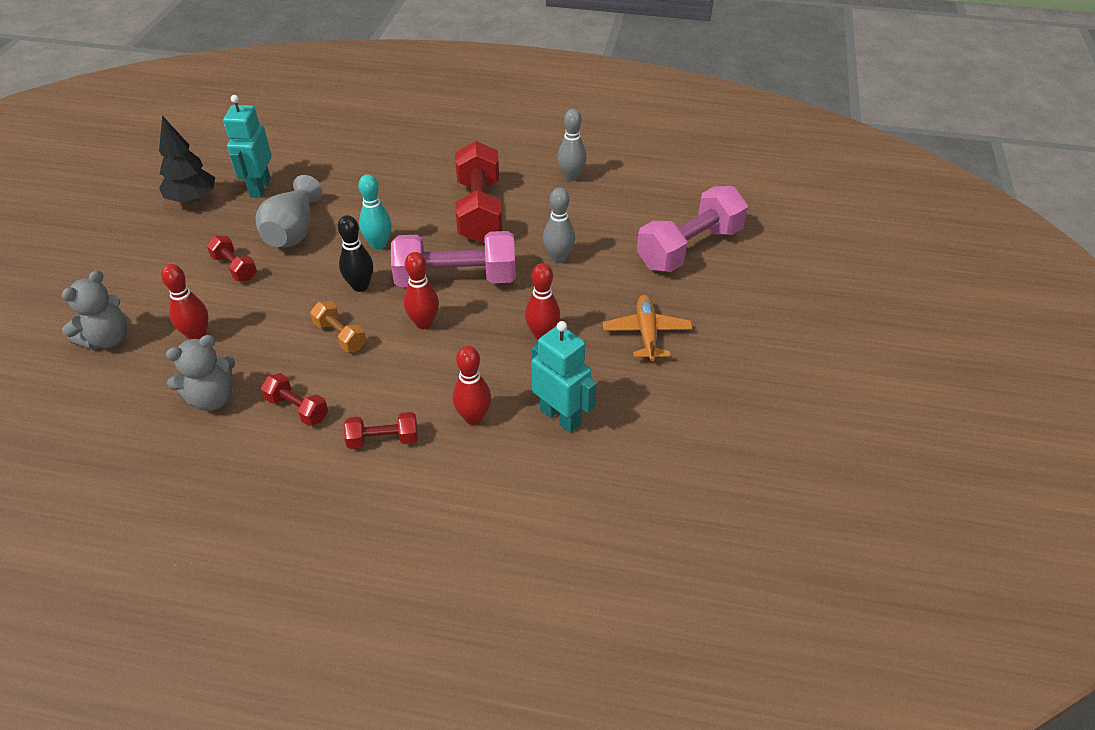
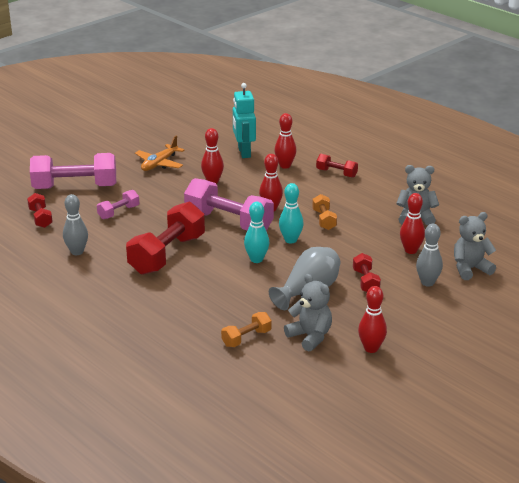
camera: 145 degrees left, 15 degrees down
black tree [159,116,215,204] -> red bowling pin [358,286,387,353]
turquoise robot [223,95,272,198] -> grey teddy bear [284,274,332,351]
red dumbbell [261,373,328,426] -> red dumbbell moved to [27,193,53,228]
black bowling pin [338,215,373,292] -> turquoise bowling pin [279,183,304,244]
grey bowling pin [543,188,575,263] -> grey bowling pin moved to [416,224,443,287]
none -> pink dumbbell [97,190,139,219]
none -> orange dumbbell [221,312,271,347]

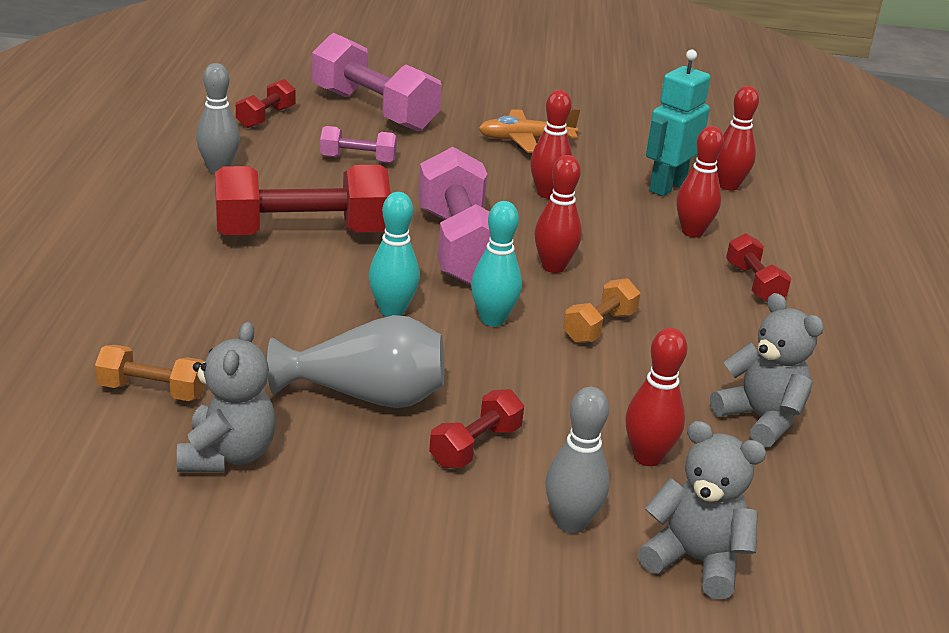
camera: 45 degrees right, 0 degrees up
red bowling pin [358,286,387,353] -> red bowling pin moved to [716,86,759,191]

